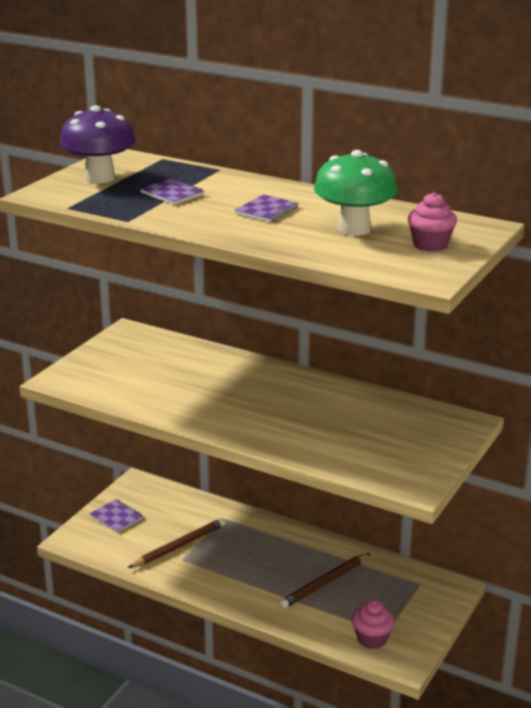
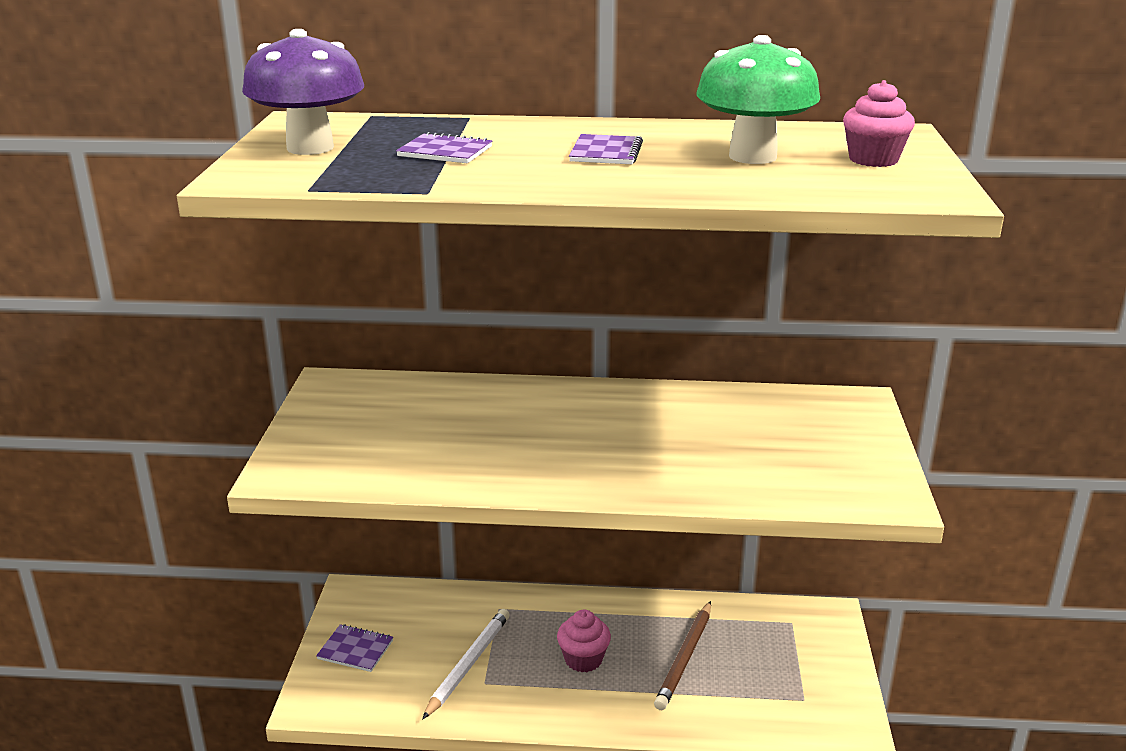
camera: 25 degrees left, 0 degrees up
brown pencil [128,518,226,568] -> white pencil [422,609,510,720]
pink cupcake [352,599,395,649] -> pink cupcake moved to [557,610,611,672]

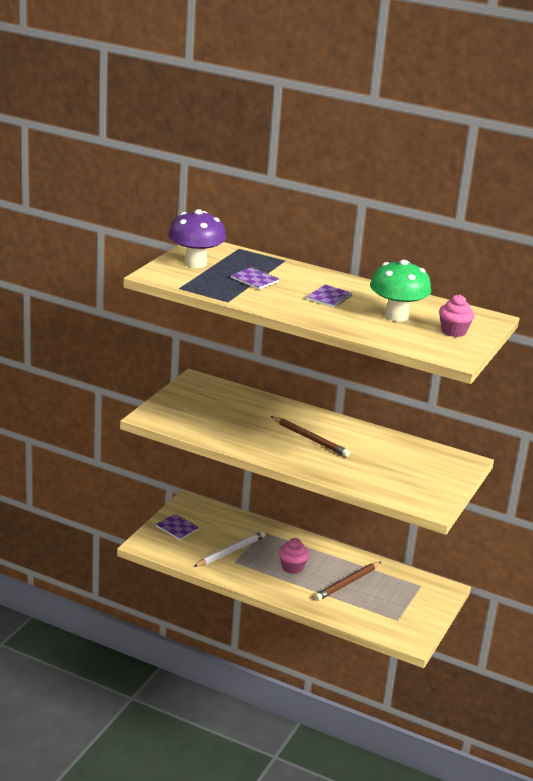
camera: 20 degrees right, 0 degrees up
none -> brown pencil [271,416,350,457]

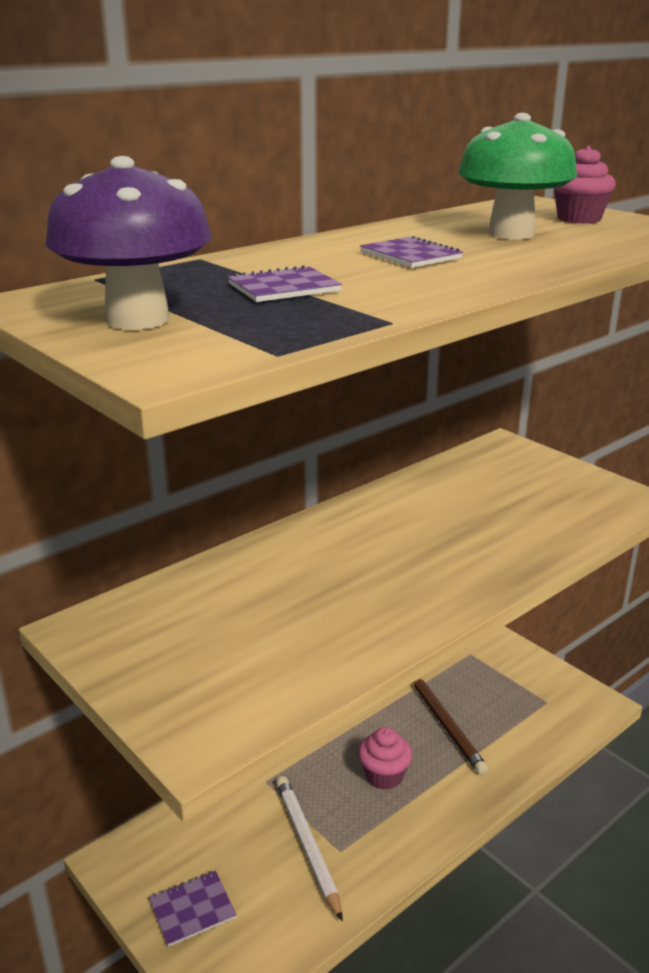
camera: 65 degrees left, 0 degrees up
brown pencil [271,416,350,457] -> none

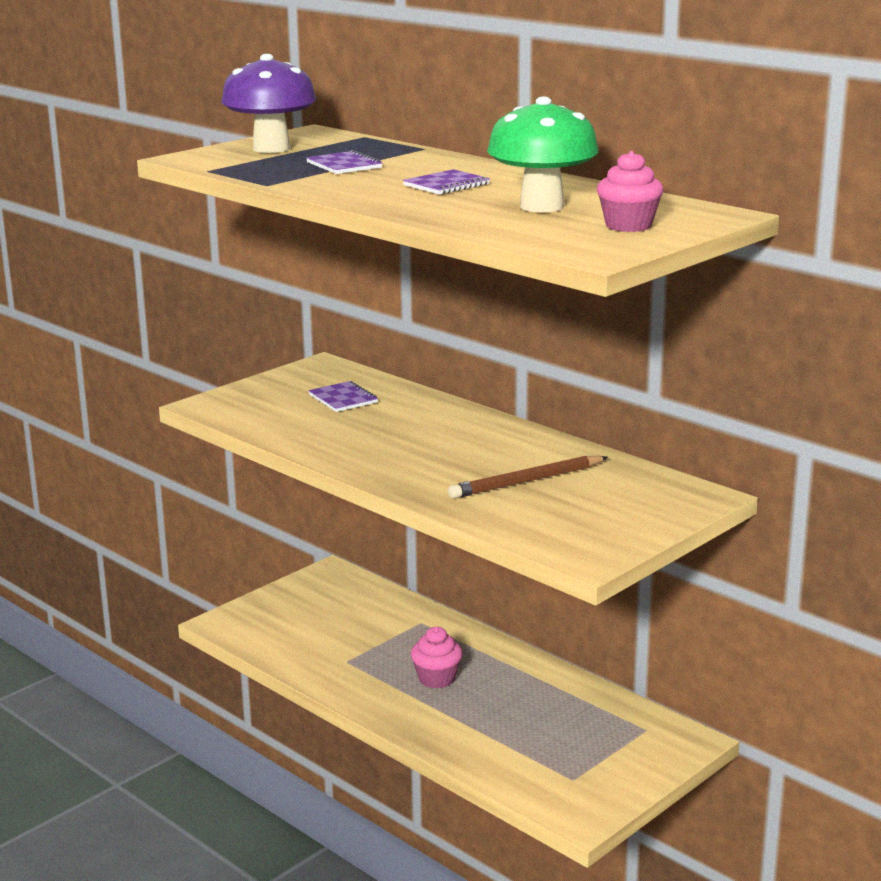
camera: 85 degrees right, 5 degrees down
purple notebook [149,870,236,947] -> purple notebook moved to [308,381,378,412]
white pencil [276,776,343,922] -> none
brown pencil [413,678,488,775] -> brown pencil moved to [448,456,608,499]

